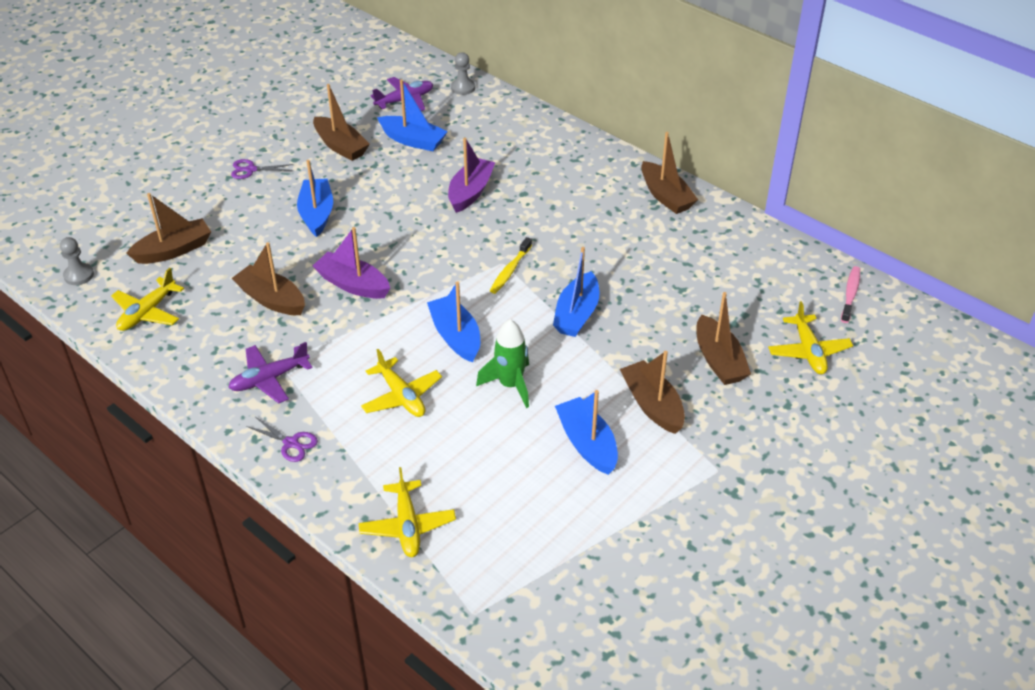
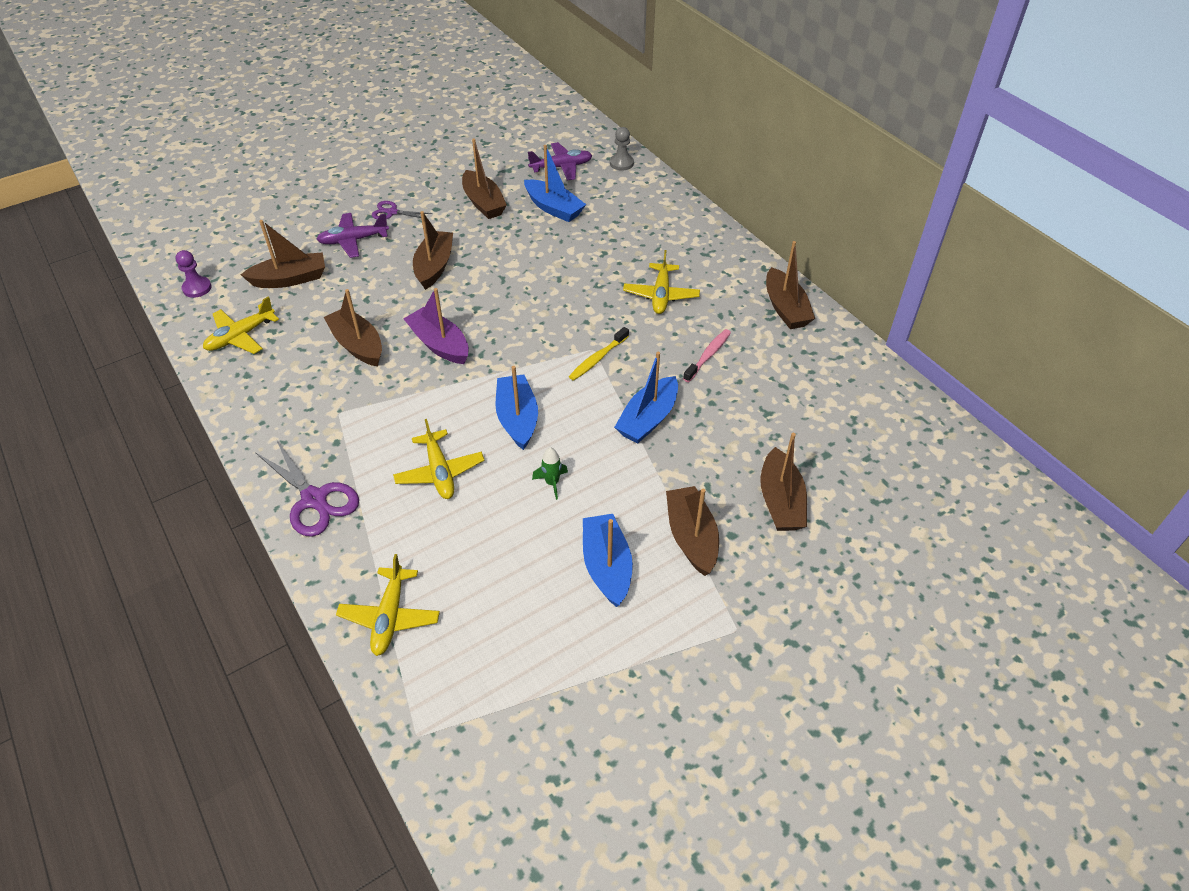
camera: 15 degrees right, 5 degrees up
grey pawn [60,237,94,285] -> purple pawn [176,250,212,298]
purple plane [228,342,313,403] -> purple plane moved to [316,213,389,258]
purple scissors [246,417,318,462] -> purple scissors [255,439,359,537], size x1.73
blue boat [297,160,333,237] -> brown boat [413,211,453,290]
purple boat [448,138,495,213] -> none
green rocket [476,319,529,408] -> green rocket [532,448,568,500], size x0.58
yellow plane [768,301,853,374] -> yellow plane moved to [623,250,700,314]
pink toothbrush [841,266,860,323] -> pink toothbrush moved to [683,329,731,382]

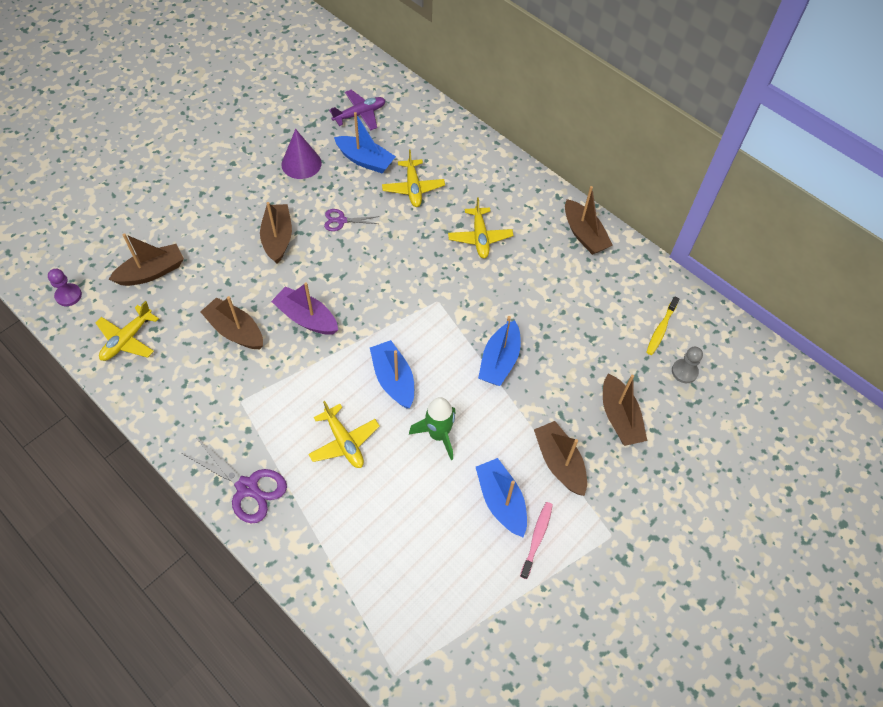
camera: 15 degrees left, 10 degrees up
purple plane [316,213,389,258] -> none
yellow plane [336,554,440,656] -> yellow plane moved to [382,149,445,207]
purple scissors [372,201,432,219] -> purple scissors moved to [324,209,379,231]
brown boat [462,138,507,219] -> purple cone [282,129,322,179]
green rocket [532,448,568,500] -> green rocket [409,397,456,460], size x1.74
yellow toothbrush [569,327,629,381] -> yellow toothbrush moved to [646,296,679,355]
grey pawn [610,127,634,171] -> grey pawn moved to [672,347,703,383]
pink toothbrush [683,329,731,382] -> pink toothbrush moved to [520,502,553,579]

